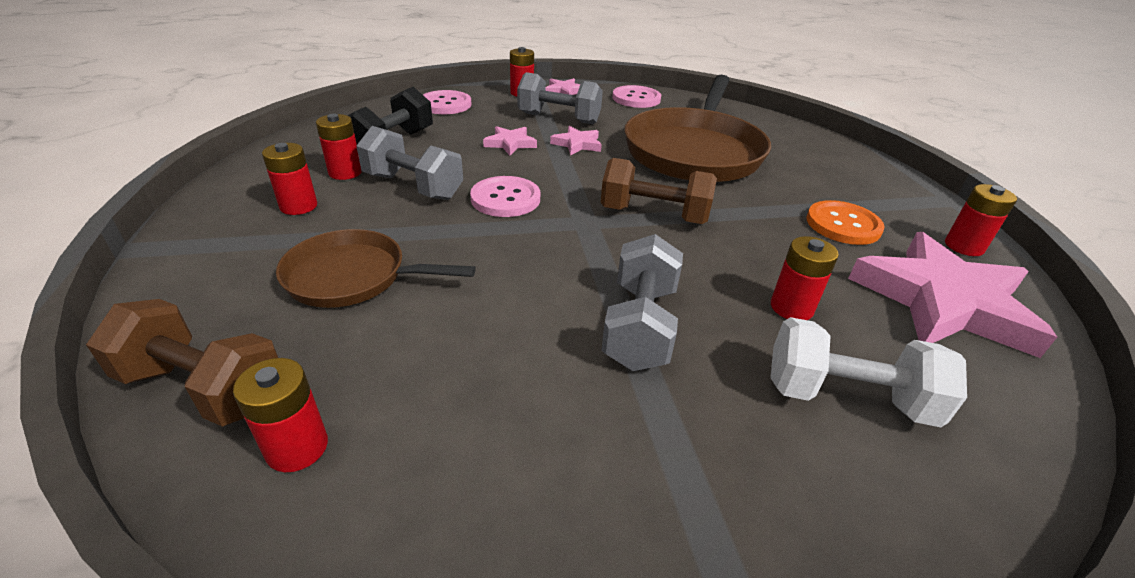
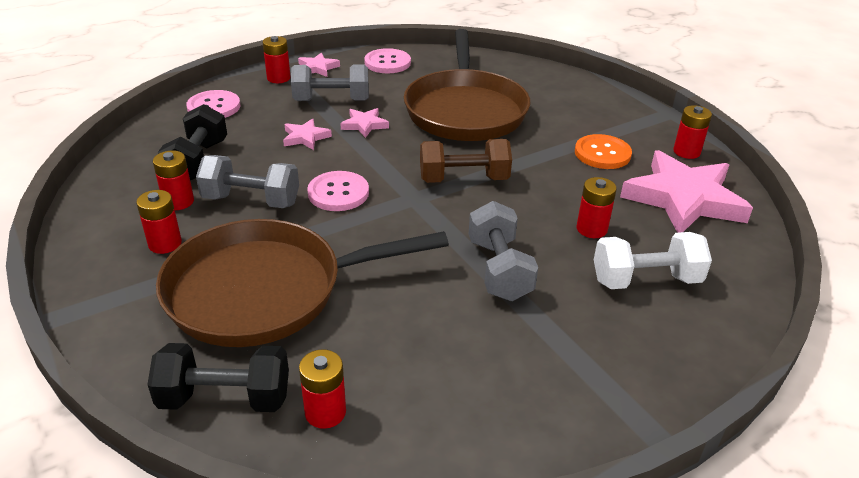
camera: 20 degrees left, 0 degrees up
brown dumbbell [86,299,278,427] -> black dumbbell [147,343,289,412]
brown pan [276,229,476,308] -> brown pan [156,219,449,347], size x1.78

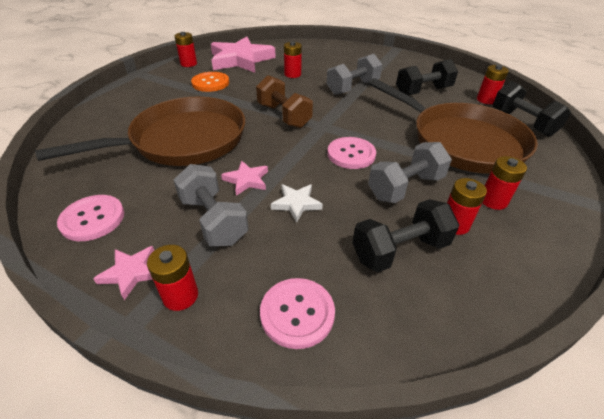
camera: 120 degrees left, 5 degrees up
grey dumbbell [196,155,299,208] -> grey dumbbell turned 75 degrees clockwise [368,142,452,203]
pink star [283,118,332,150] -> white star [271,184,323,223]
white dumbbell [594,232,712,289] -> none
none -> black dumbbell [396,59,458,95]

